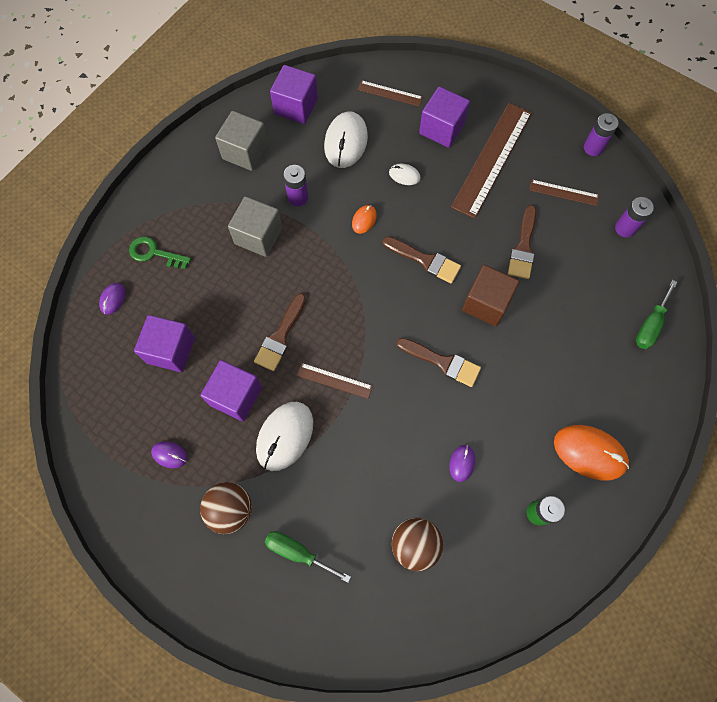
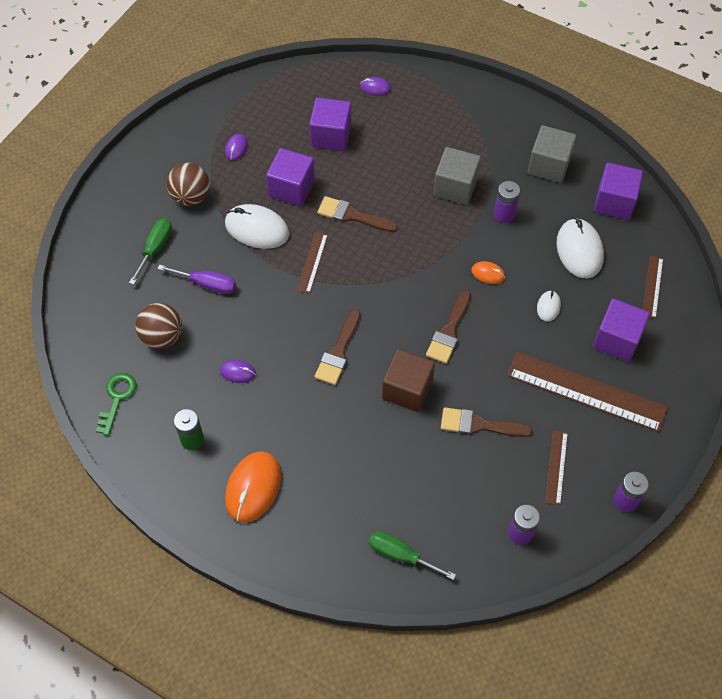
camera: 85 degrees right, 10 degrees down
green key [129,236,191,269] -> green key moved to [96,373,137,436]
white mouse [324,112,368,168] -> white mouse turned 75 degrees clockwise [556,218,604,279]
none -> purple screwdriver [158,265,236,294]

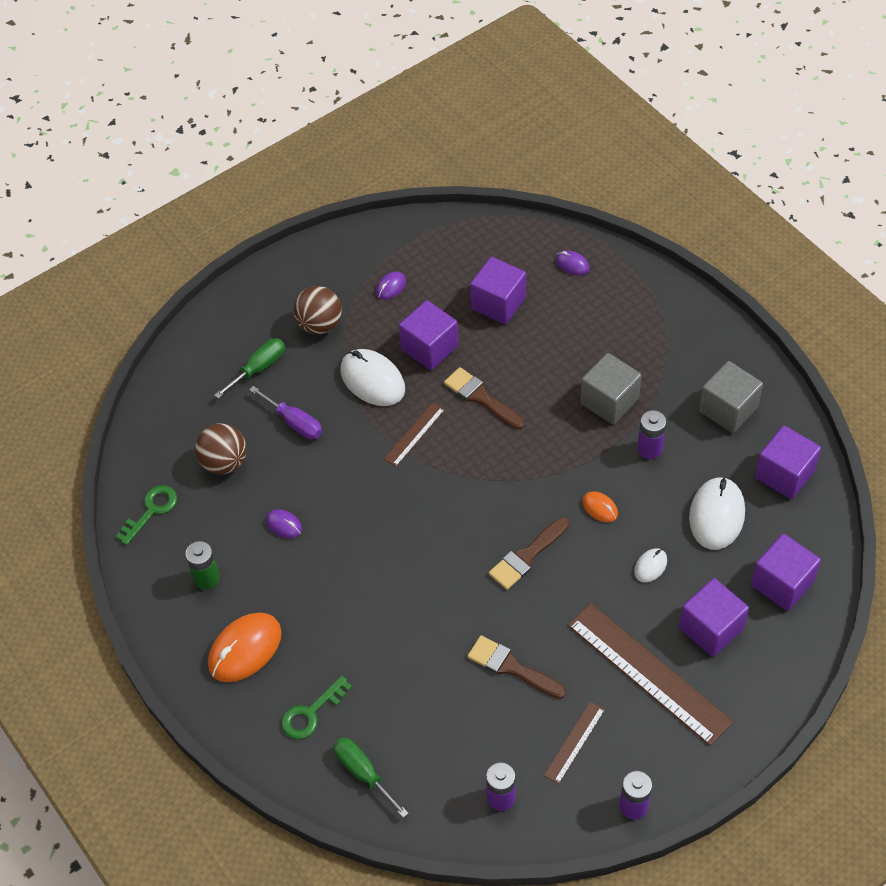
camera: 25 degrees right, 5 degrees down
brown brush [314,309,361,385] -> none
brown cube [382,349,435,412] -> none
brown ruler [643,256,663,319] -> purple cube [751,534,821,611]
none -> green key [281,676,352,739]

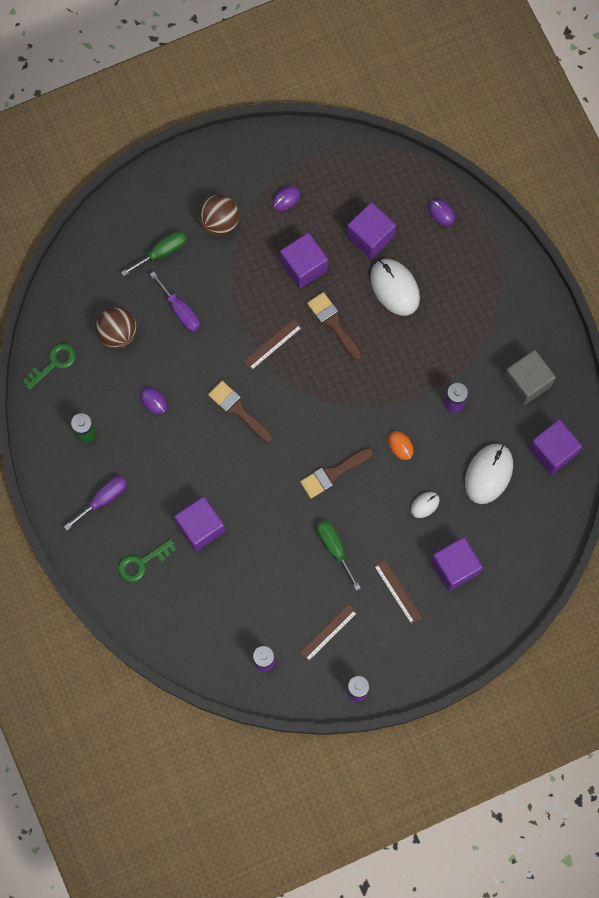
camera: 10 degrees right, 20 degrees up
orange mouse [208,613,282,682] -> purple screwdriver [64,476,127,530]
green screwdriver [333,737,409,818] -> green screwdriver moved to [317,521,361,591]
white mouse [340,349,405,406] -> white mouse moved to [370,259,420,316]
brown brush [467,635,566,699] -> brown brush moved to [208,381,273,442]
brown ruler [568,603,733,746] -> brown ruler [374,559,422,624], size x0.48
grey cube [580,353,642,425] -> none
purple cube [751,534,821,611] -> purple cube moved to [174,497,225,551]

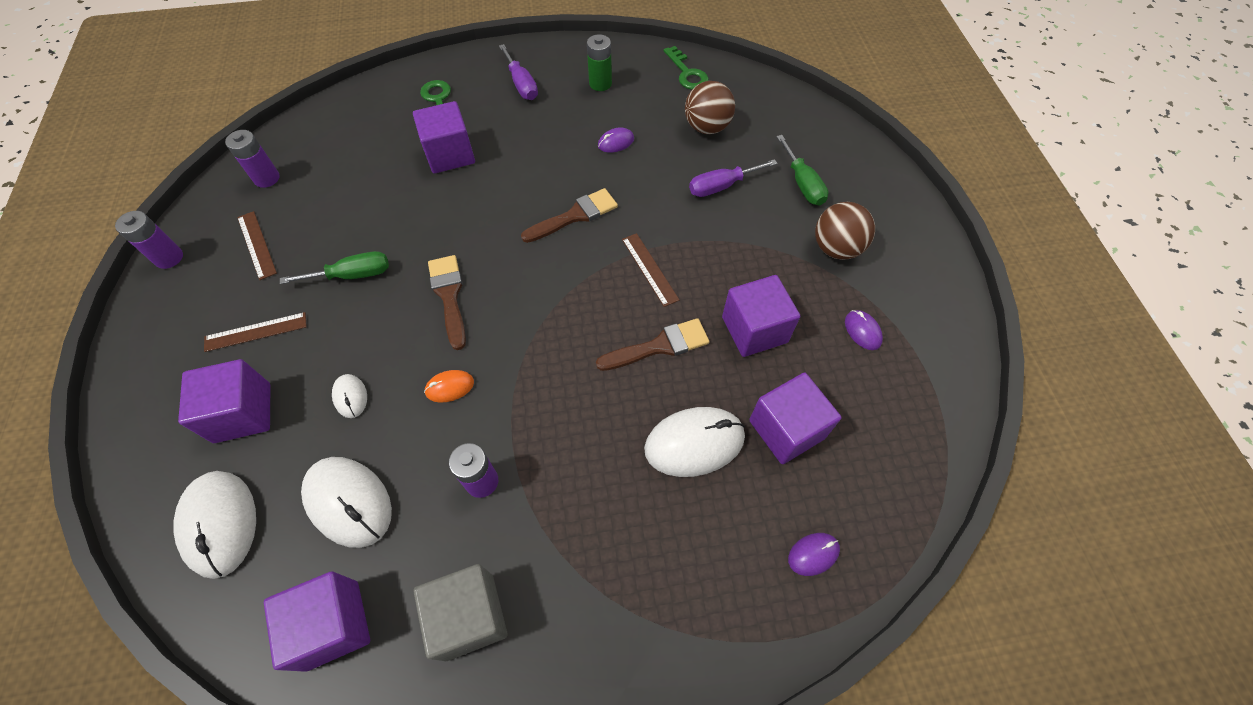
camera: 105 degrees right, 15 degrees down
none -> white mouse [173,471,256,579]

